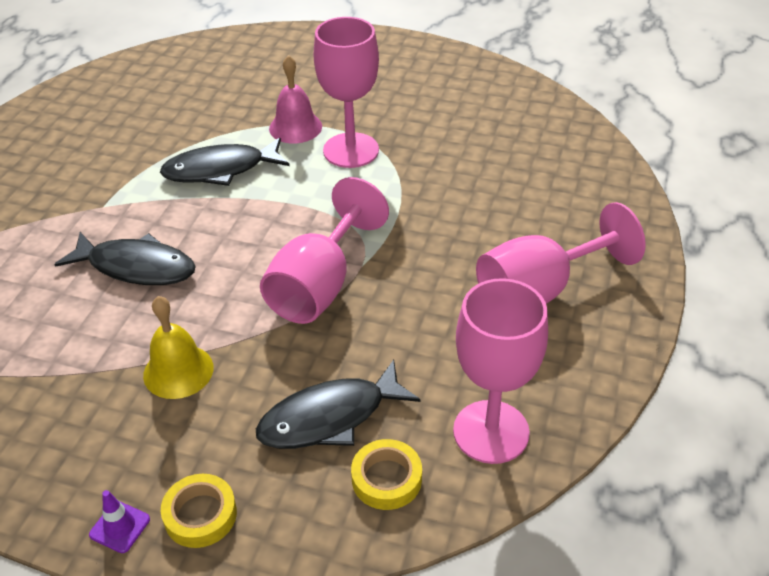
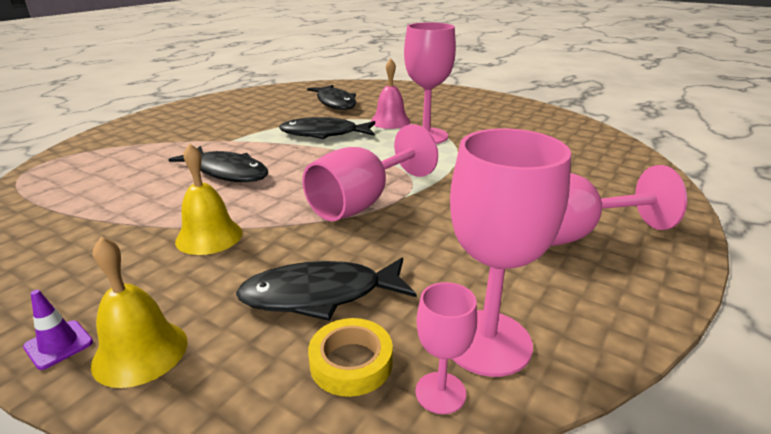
camera: 15 degrees right, 15 degrees down
yellow tape [161,474,237,548] -> yellow bell [91,237,188,388]
none -> black fish [307,85,356,110]
none -> pink goblet [415,282,477,414]

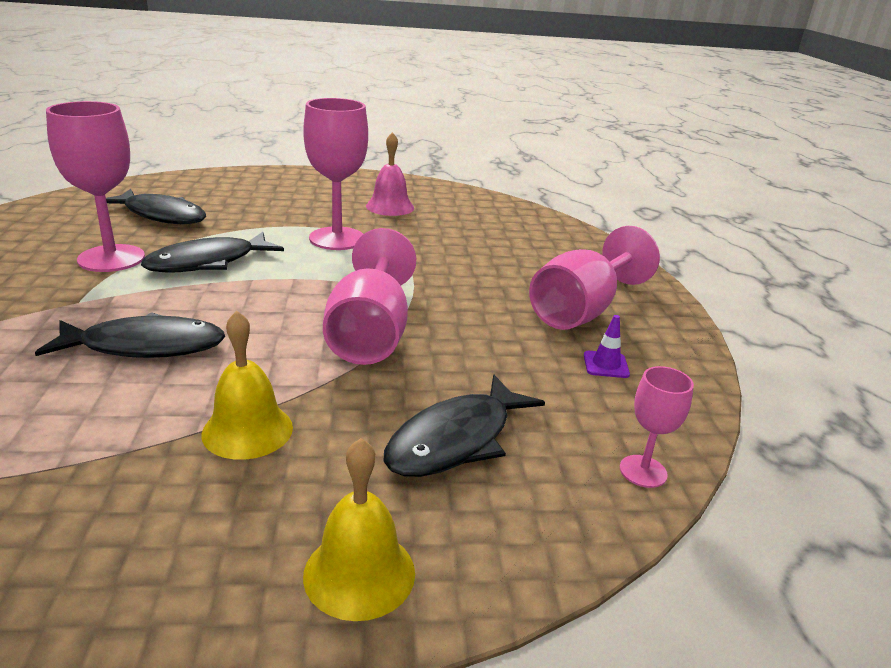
camera: 40 degrees left, 0 degrees up
purple traffic cone [23,290,93,370] -> purple traffic cone moved to [584,315,630,378]
yellow tape [308,318,393,397] -> none
pink bell [371,59,410,129] -> pink bell moved to [366,132,414,216]
pink goblet [450,128,571,377] -> pink goblet moved to [46,101,145,272]

